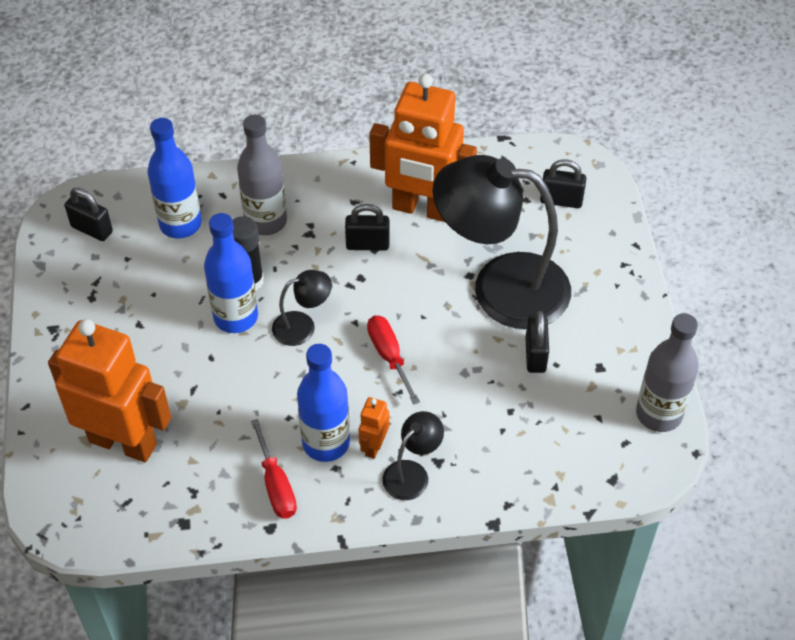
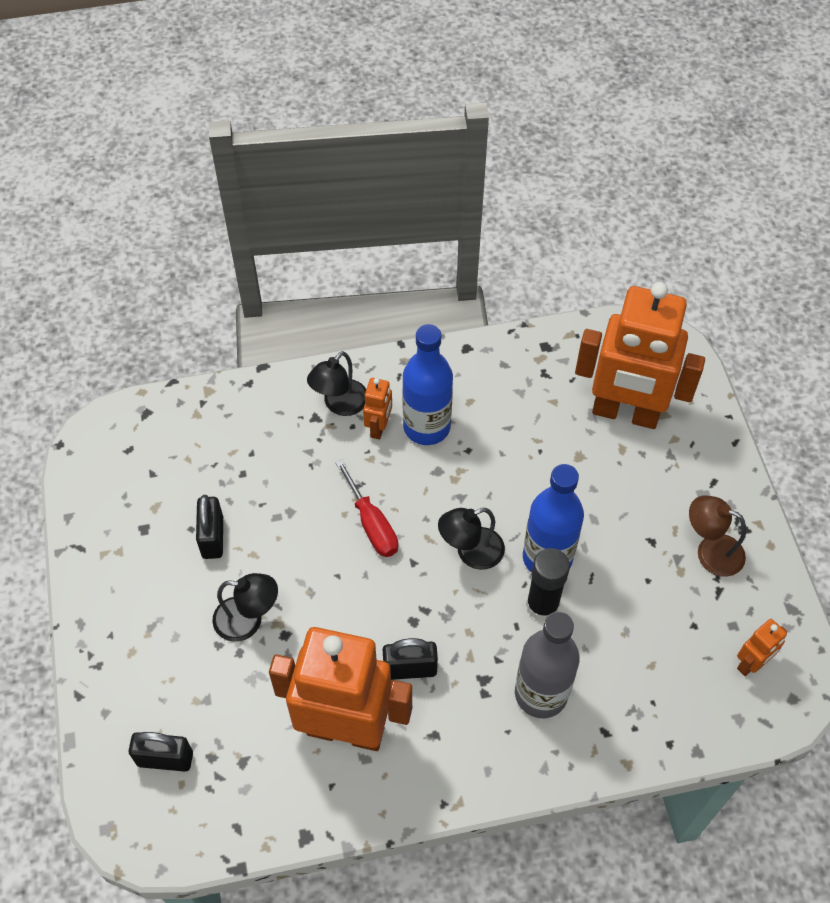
camera: 175 degrees right, 5 degrees up
black padlock [65,188,113,241] -> orange robot [737,619,787,676]
blue bottle [148,118,202,239] -> none
red screwdriver [251,419,297,519] -> none
black lamp [432,155,571,329] -> black lamp [212,573,278,642], size x0.44
grey bottle [636,313,699,432] -> none
none -> brown lamp [689,496,746,577]

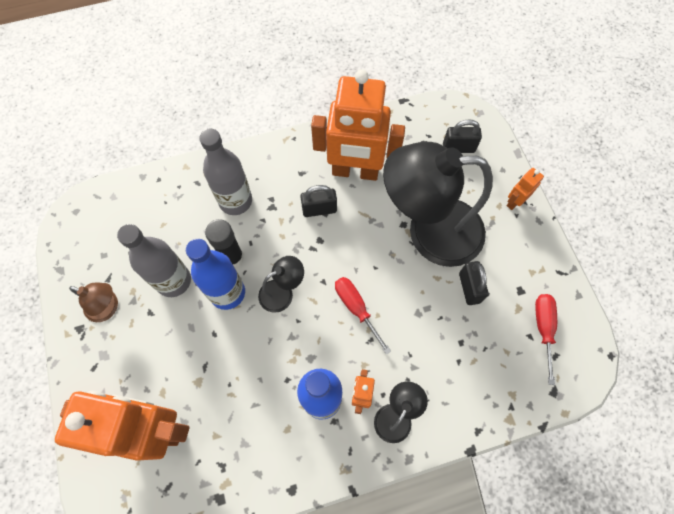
camera: 175 degrees right, 10 degrees up
black lamp [212,573,278,642] -> black lamp [383,142,493,267], size x2.30
orange robot [737,619,787,676] -> orange robot moved to [507,168,544,210]
none -> grey bottle [117,224,191,297]
none -> red screwdriver [535,294,557,385]

